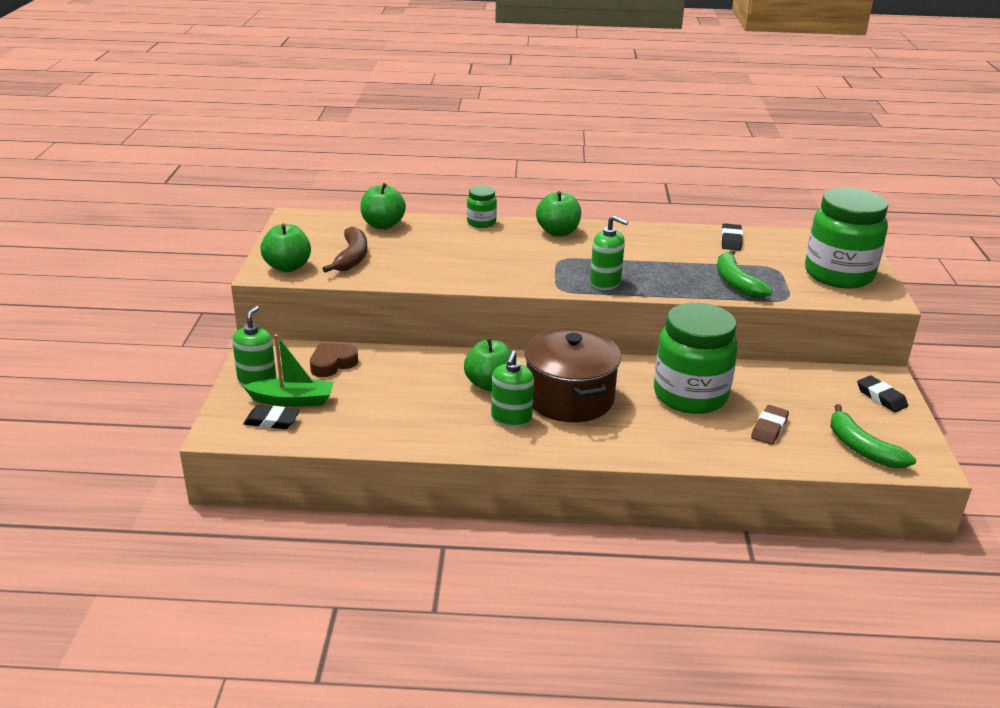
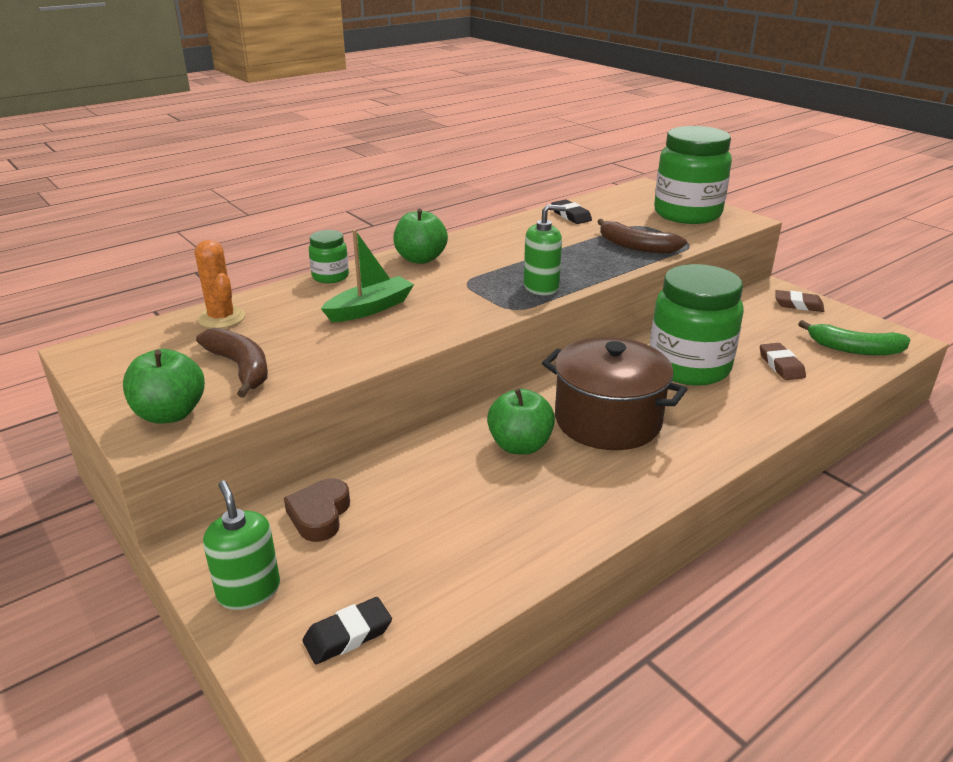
camera: 40 degrees left, 0 degrees up
green boat [243,334,334,407] -> green boat moved to [321,230,414,322]
green apple [360,183,406,229] -> orange cactus [194,240,245,329]
green soap dispenser [491,351,534,427] -> none
green banana [717,249,772,298] -> brown banana [597,219,687,254]
black eraser [857,376,908,412] -> brown eraser [775,290,824,312]

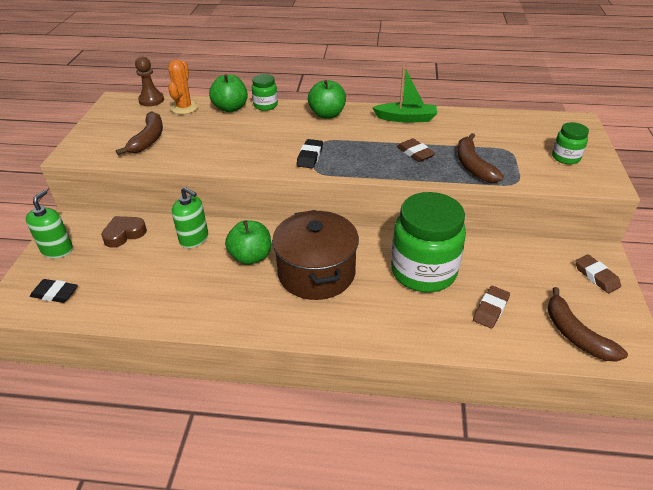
camera: 45 degrees right, 10 degrees up
green apple [123,349,205,424] -> green apple moved to [209,74,248,112]
green boat [321,230,414,322] -> green boat moved to [372,66,437,123]
green soap dispenser [524,204,566,295] -> green soap dispenser moved to [172,187,208,248]
black eraser [551,199,592,224] -> black eraser moved to [297,139,323,168]
green jar [654,126,732,224] -> green jar [552,122,589,164], size x0.46
green banana [798,320,910,356] -> brown banana [547,287,628,362]
none -> brown pawn [135,56,164,106]
none -> brown eraser [397,139,436,162]

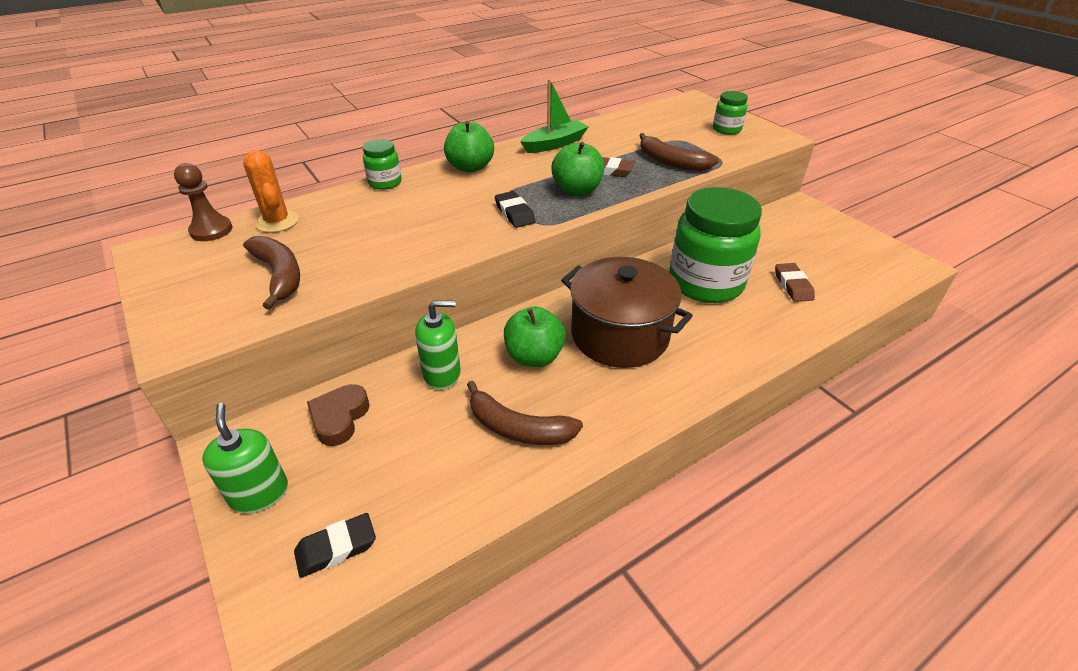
camera: 40 degrees left, 0 degrees up
green apple [209,74,248,112] -> green apple moved to [551,142,604,196]
brown banana [547,287,628,362] -> brown banana moved to [467,380,583,445]
brown eraser [575,254,621,293] -> none

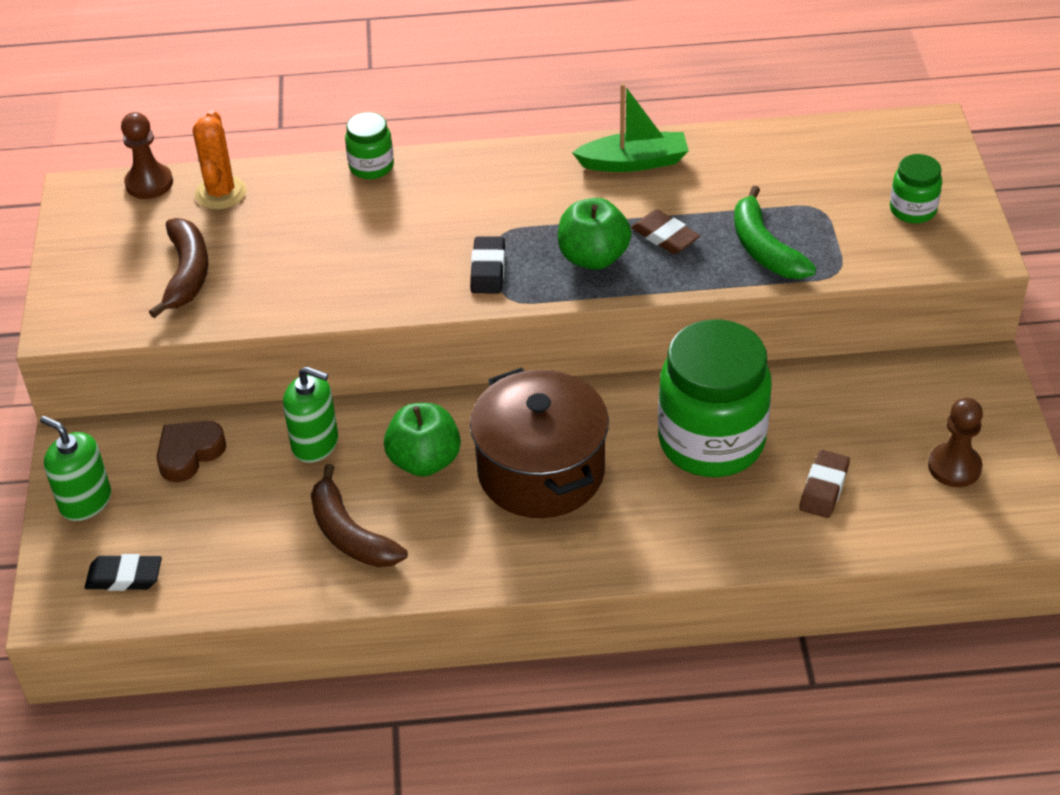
camera: 30 degrees right, 5 degrees up
green soap dispenser [202,403,288,513] -> green soap dispenser turned 60 degrees counterclockwise [40,416,111,521]
green apple [444,121,494,173] -> none
brown banana [639,133,719,171] -> green banana [734,186,816,279]
none -> brown pawn [928,398,983,487]

